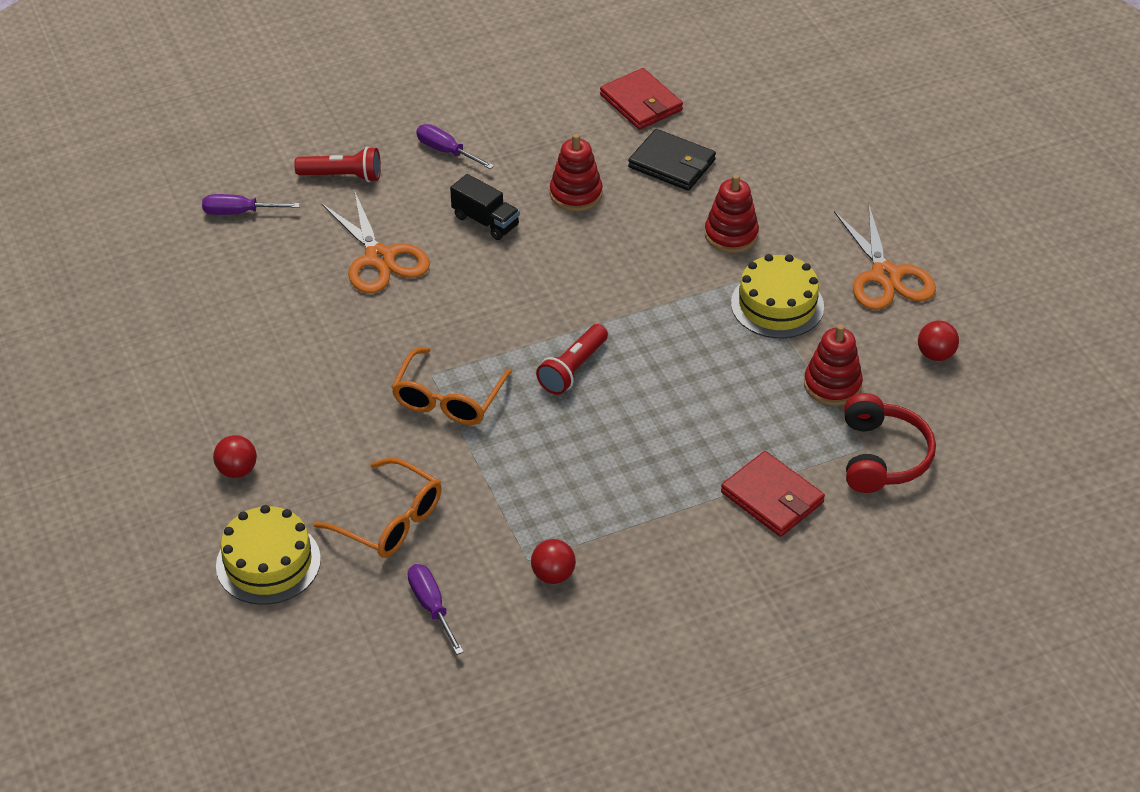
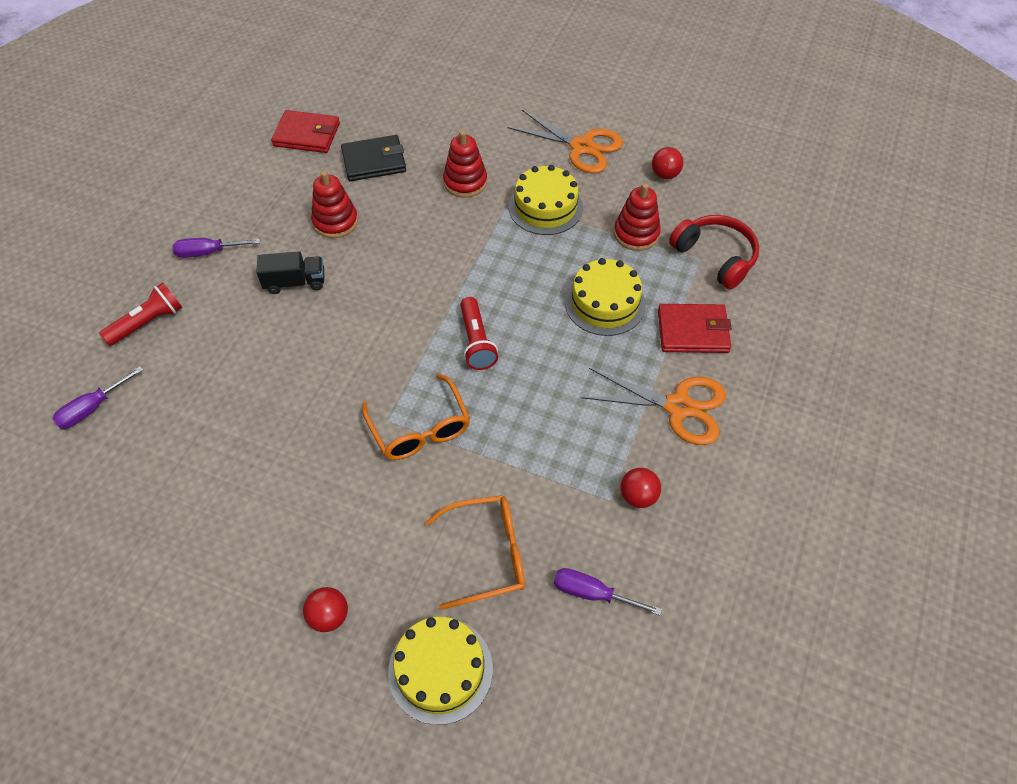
camera: 45 degrees left, 10 degrees up
orange scissors [321,190,430,293] -> orange scissors moved to [581,368,726,445]
none -> yellow cake [565,258,646,336]

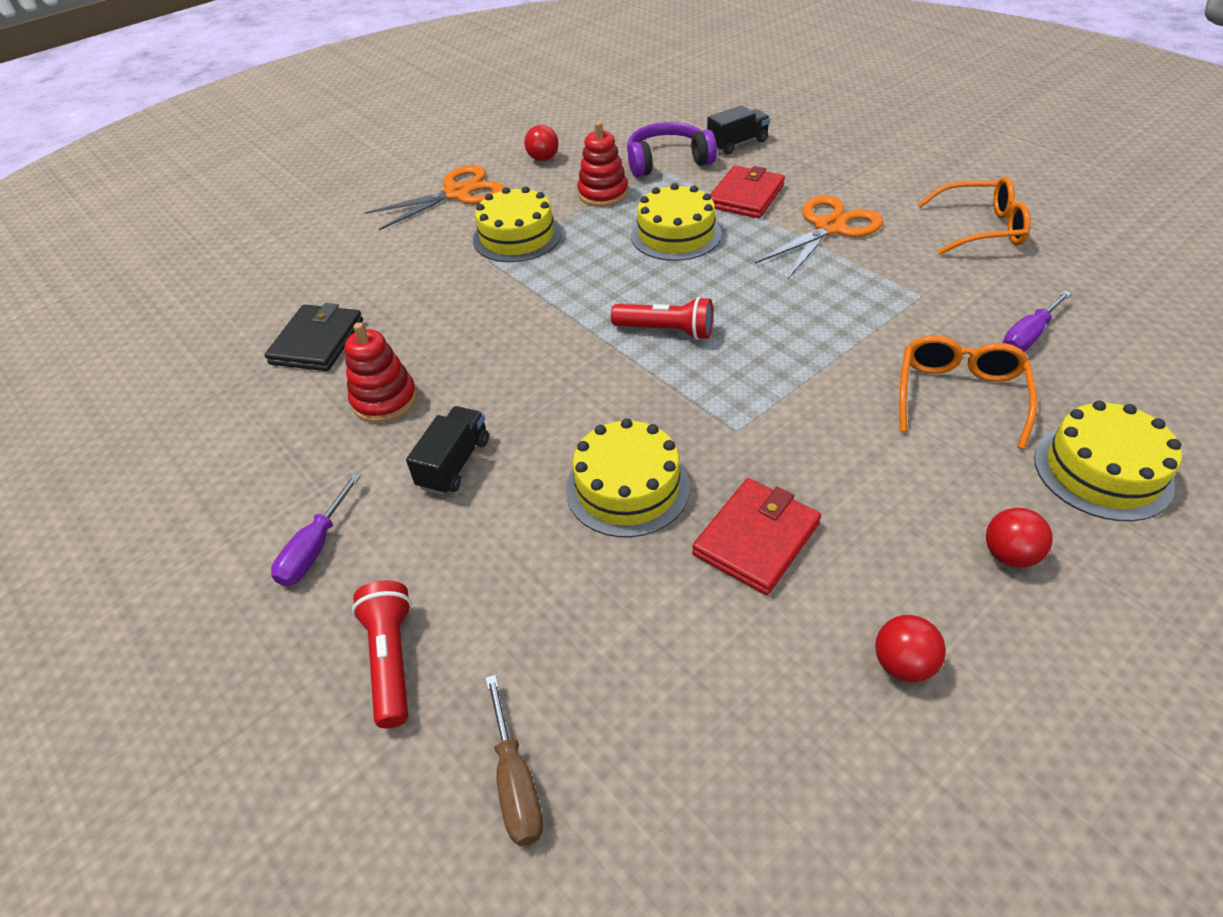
camera: 60 degrees left, 10 degrees down
purple screwdriver [52,366,143,429] -> brown screwdriver [485,674,543,846]
red wallet [271,110,340,153] -> red wallet moved to [692,478,821,595]
orange glasses [362,374,470,460] -> orange glasses moved to [918,177,1031,255]
red stacking toy [443,130,487,198] -> none
red ball [621,468,661,508] -> red ball moved to [875,615,946,682]
red headphones [669,215,759,290] -> purple headphones [627,122,717,177]
none -> yellow cake [566,418,690,537]
none -> black truck [707,105,770,155]

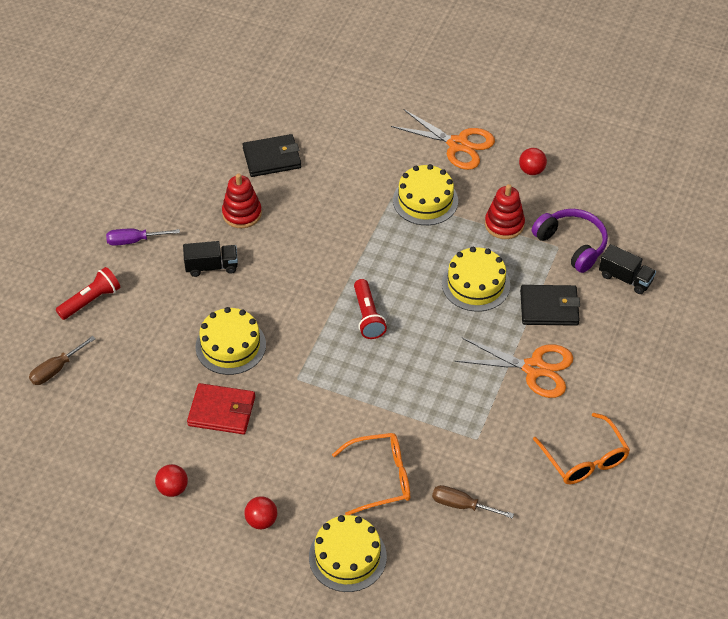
camera: 60 degrees right, 5 degrees up
red wallet [710,166,785,218] -> black wallet [520,285,580,326]
purple screwdriver [1003,291,1072,352] -> brown screwdriver [432,485,514,519]

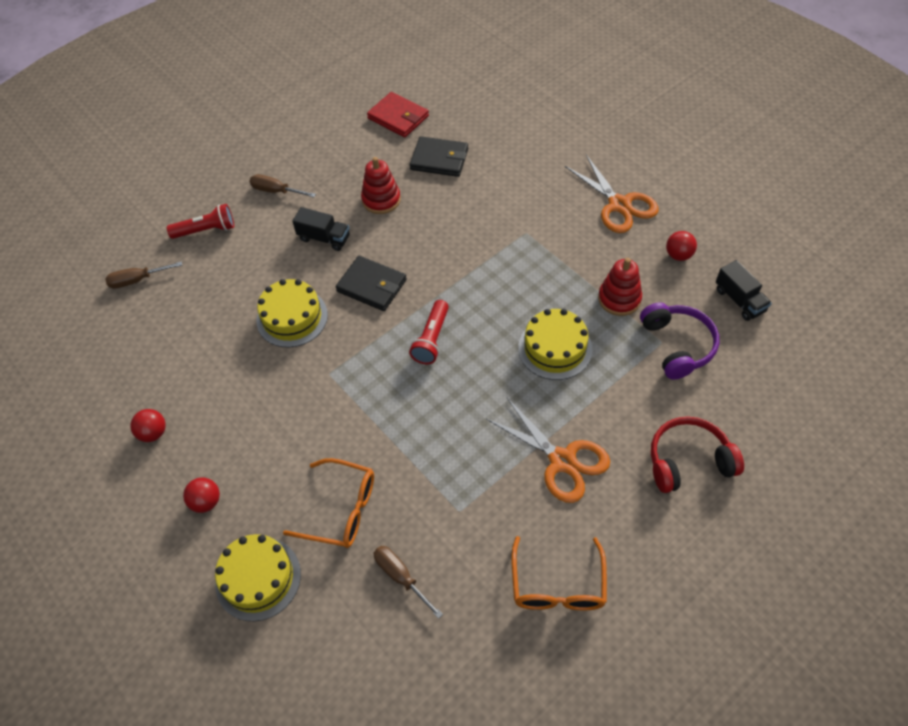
camera: 30 degrees right, 5 degrees up
purple screwdriver [106,229,180,246] -> brown screwdriver [250,174,316,197]
red wallet [187,383,255,434] -> red wallet moved to [367,92,429,137]
yellow cake [393,164,458,225] -> none
black wallet [520,285,580,326] -> black wallet moved to [336,256,407,311]
black truck [599,244,656,294] -> black truck moved to [716,260,772,321]
none -> red headphones [651,416,744,493]

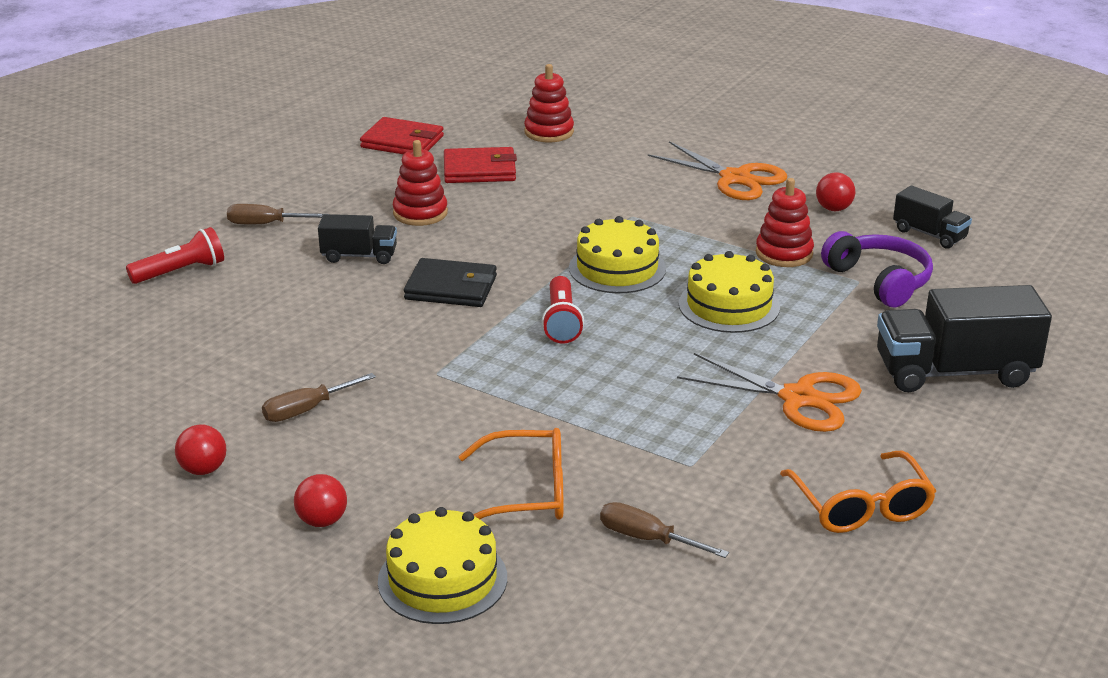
camera: 20 degrees left, 25 degrees down
brown screwdriver [105,261,182,289] -> brown screwdriver moved to [262,373,376,422]
yellow cake [257,279,328,347] -> yellow cake moved to [569,216,666,293]
black wallet [410,136,468,177] -> red wallet [444,147,517,183]
red headphones [651,416,744,493] -> black truck [877,285,1052,392]
none -> red stacking toy [524,64,574,142]

